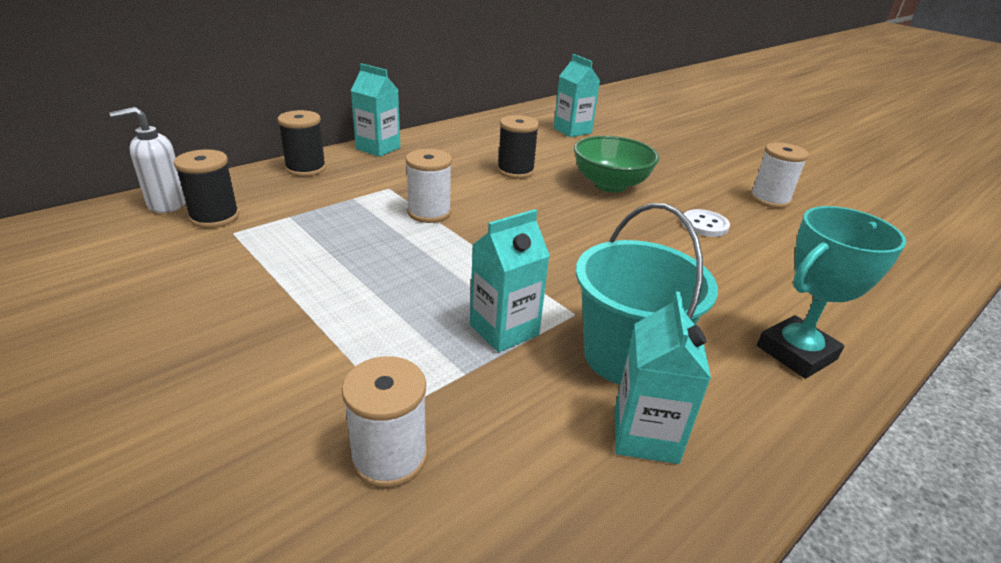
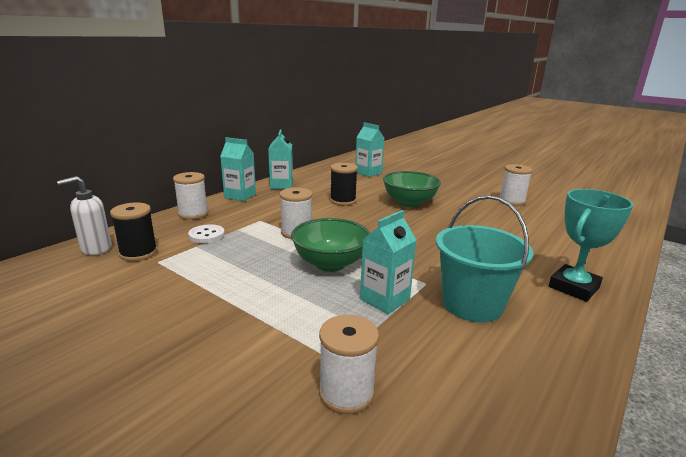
camera: 10 degrees left, 10 degrees down
black spool [277,110,326,177] -> white spool [173,172,208,220]
turquoise carton [615,292,711,464] -> turquoise carton moved to [268,129,293,189]
white button [682,209,730,237] -> white button moved to [188,224,225,243]
none -> green bowl [291,218,370,272]

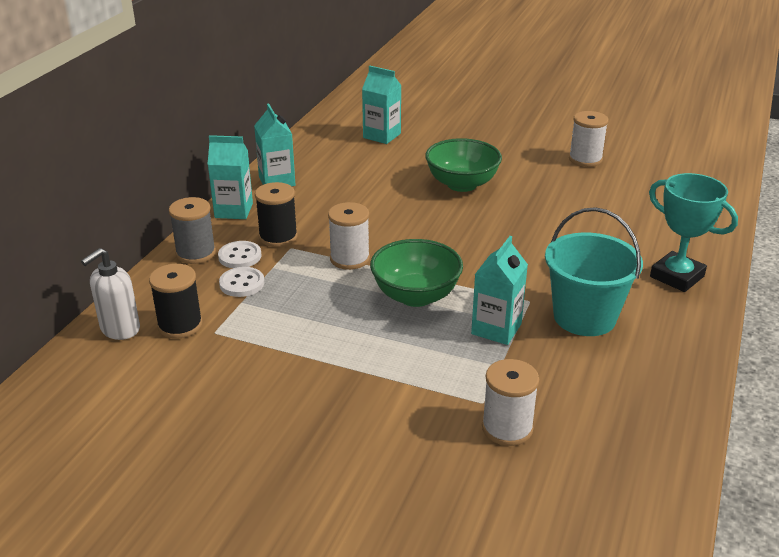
camera: 15 degrees left, 10 degrees up
white spool [173,172,208,220] -> grey spool [169,197,216,264]
black spool [330,163,358,205] -> black spool moved to [255,182,298,247]
turquoise trophy [549,189,633,302] -> turquoise trophy turned 75 degrees counterclockwise [649,173,738,292]
none -> white button [218,241,262,268]

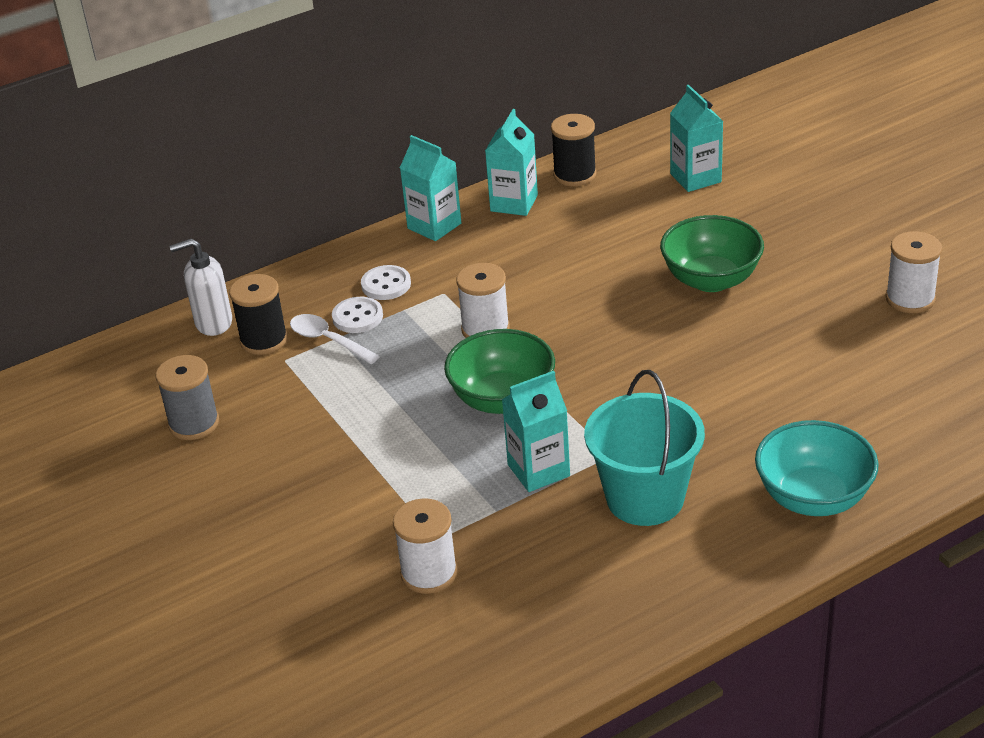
camera: 40 degrees right, 5 degrees up
grey spool [169,197,216,264] -> grey spool moved to [156,355,219,440]
black spool [255,182,298,247] -> black spool moved to [551,114,596,186]
turquoise trophy [649,173,738,292] -> turquoise bowl [755,420,879,516]
none -> white spoon [290,314,380,364]

